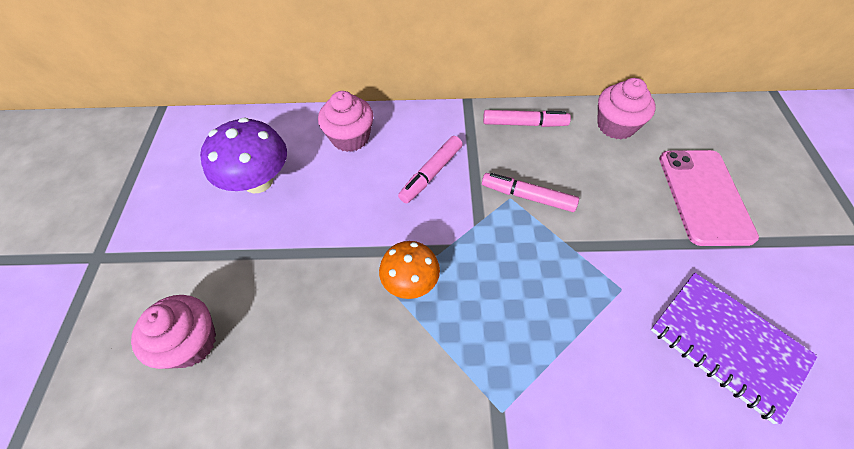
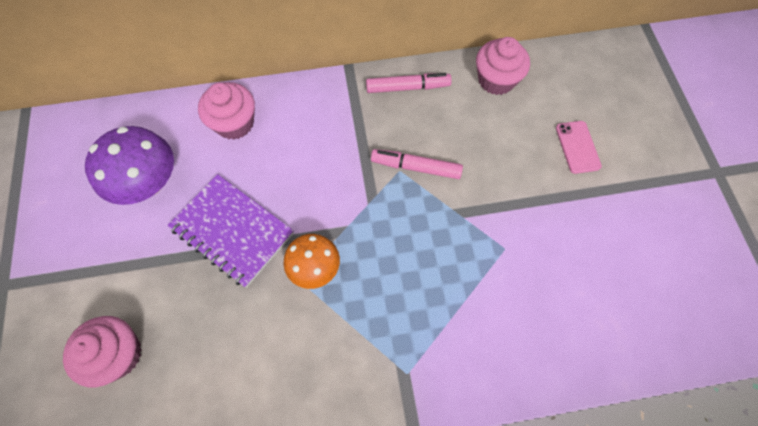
camera: 10 degrees left, 10 degrees up
pink marker [398,136,463,203] -> none
purple notebook [651,273,818,424] -> purple notebook moved to [168,174,294,288]
pink phone [659,150,759,246] -> pink phone [556,121,602,174], size x0.54

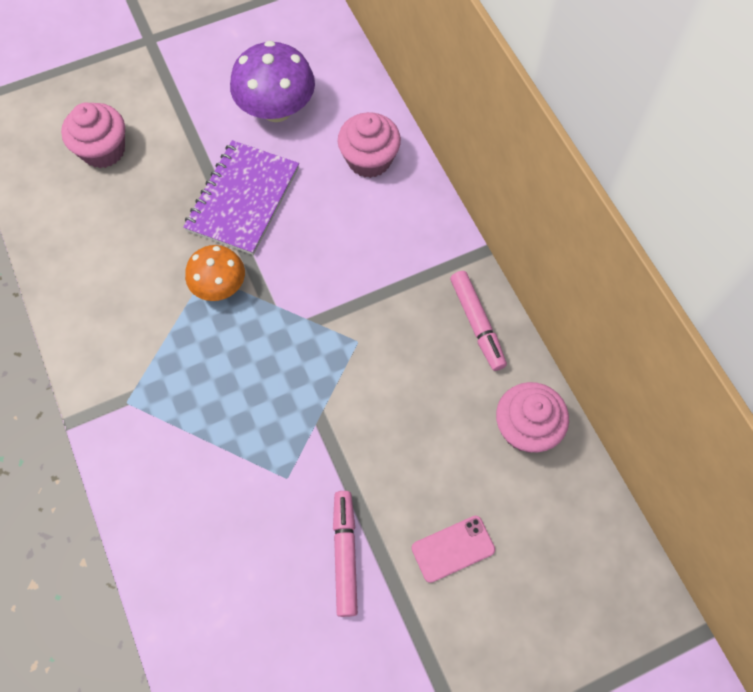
camera: 75 degrees right, 0 degrees up
pink marker [371,149,463,179] -> pink marker moved to [333,491,358,617]

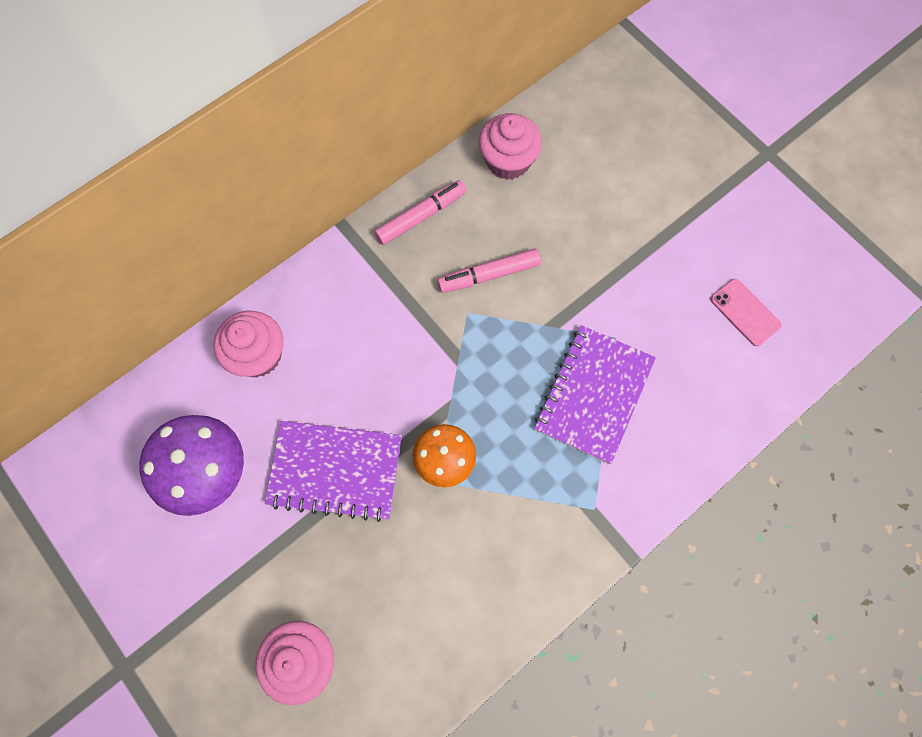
camera: 105 degrees left, 5 degrees up
pink marker [333,491,358,617] -> pink marker moved to [437,248,541,293]
pink phone [412,516,495,583] -> pink phone moved to [710,279,782,346]
none -> purple notebook [534,325,656,464]

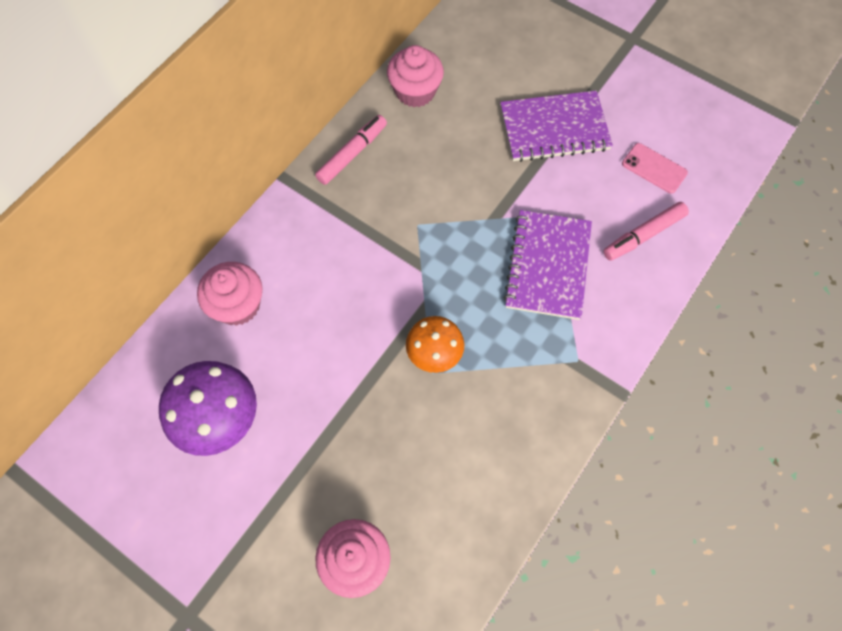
camera: 15 degrees left, 5 degrees down
purple notebook [265,421,402,522] -> purple notebook moved to [500,91,613,162]
pink marker [437,248,541,293] -> pink marker moved to [603,202,689,261]

